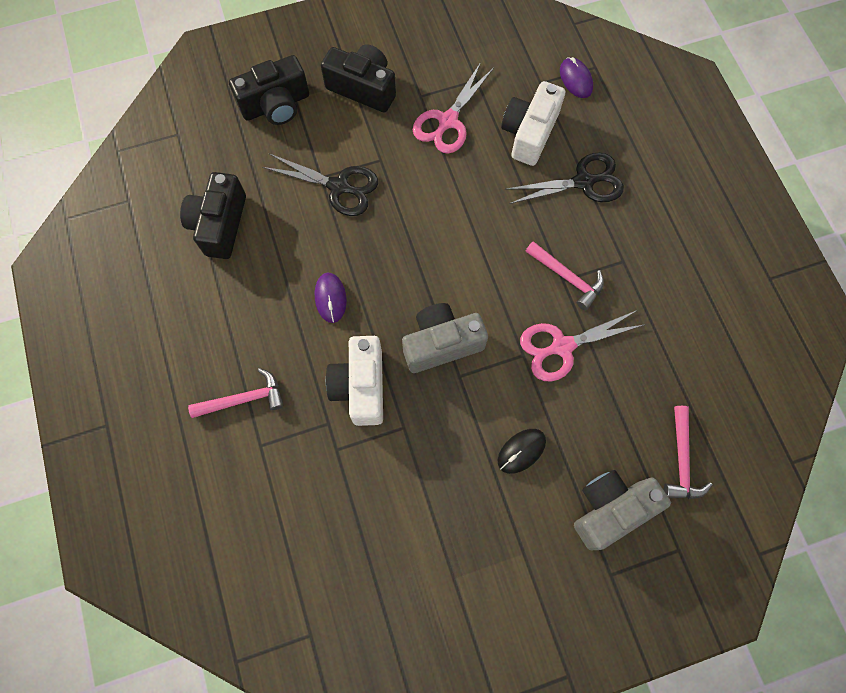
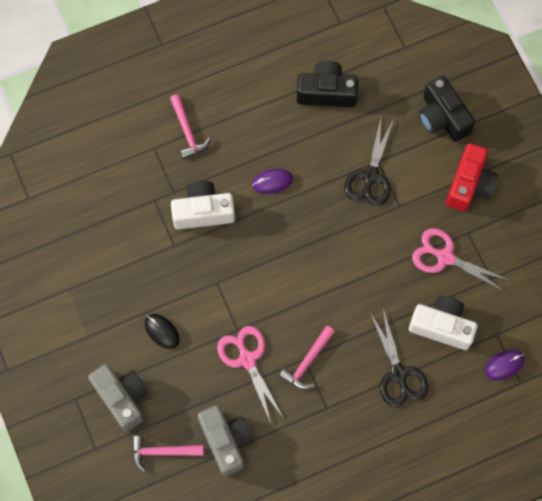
camera: 85 degrees right, 0 degrees up
black camera [321,44,396,112] -> red camera [446,143,498,212]
grey camera [402,303,488,373] -> grey camera moved to [198,405,253,476]

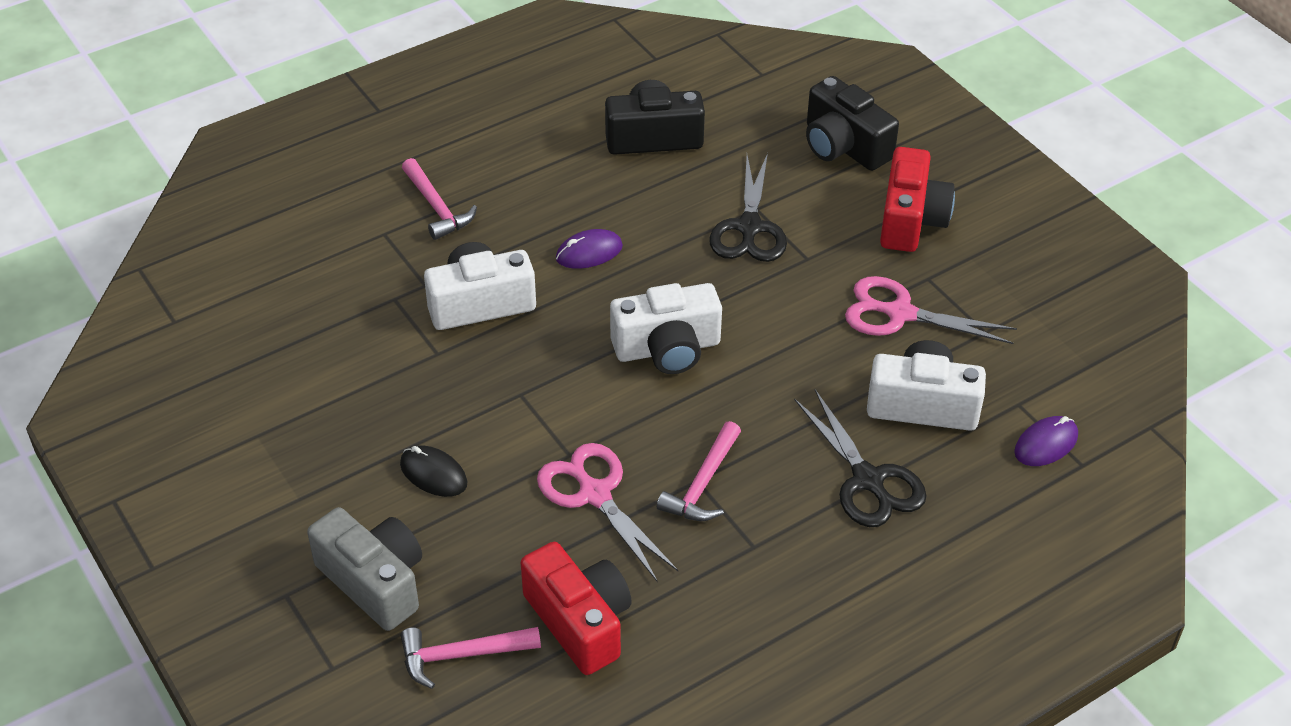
camera: 10 degrees left, 25 degrees down
grey camera [198,405,253,476] -> red camera [521,542,632,675]
none -> white camera [610,283,722,374]

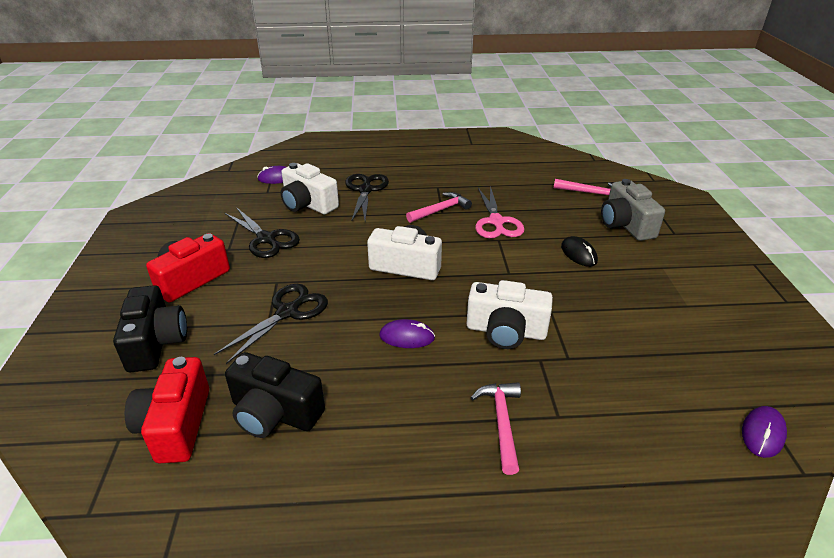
camera: 150 degrees left, 10 degrees down
red camera [521,542,632,675] -> red camera moved to [125,357,209,464]
pink scissors [845,276,1017,344] -> black scissors [225,207,300,258]
none -> purple mouse [742,406,787,458]

